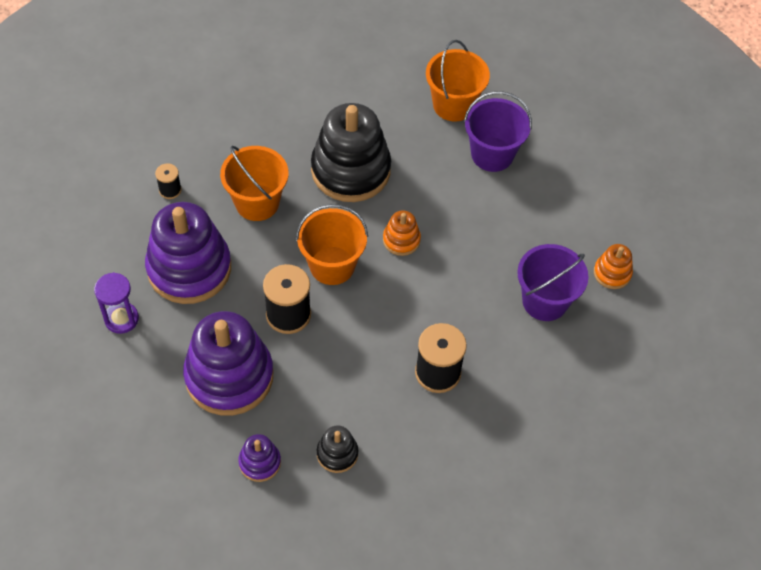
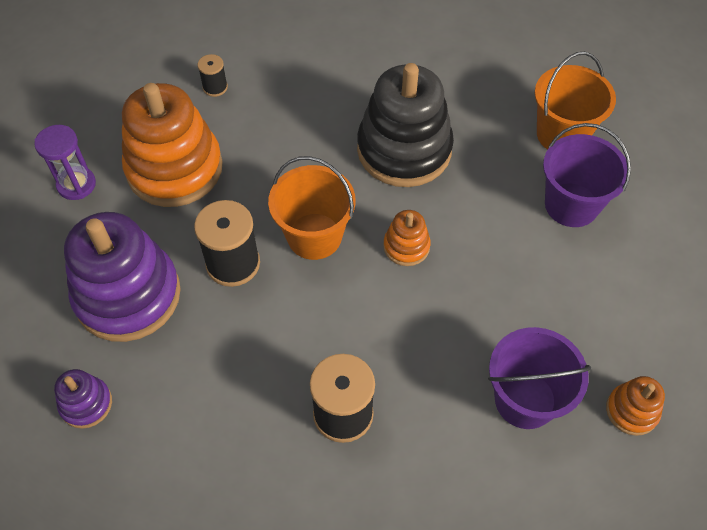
camera: 35 degrees right, 0 degrees up
purple stacking toy [145,202,231,304] -> orange stacking toy [122,83,223,207]
orange bucket [220,145,288,221] -> none
black stacking toy [317,426,358,473] -> none

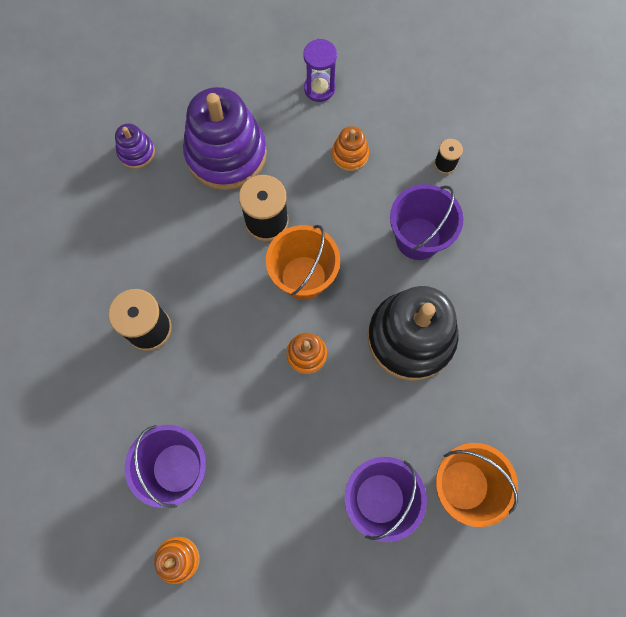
camera: 80 degrees right, 15 degrees up
orange stacking toy [122,83,223,207] -> orange stacking toy [332,126,369,171], size x0.46
none -> purple bucket [390,184,463,260]

